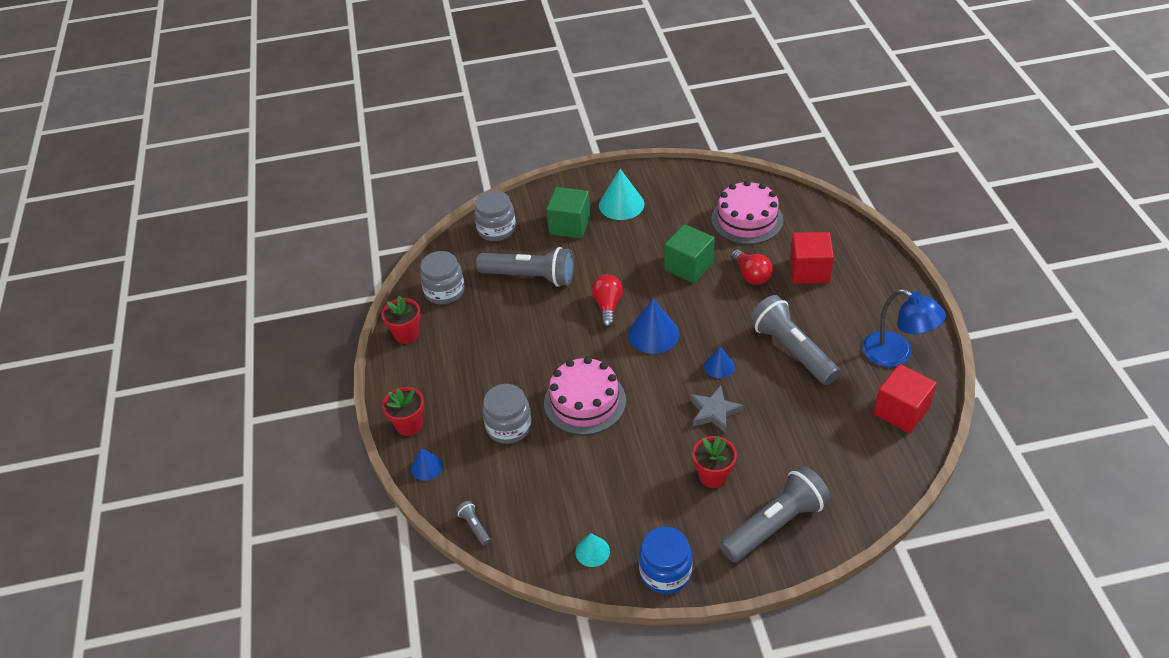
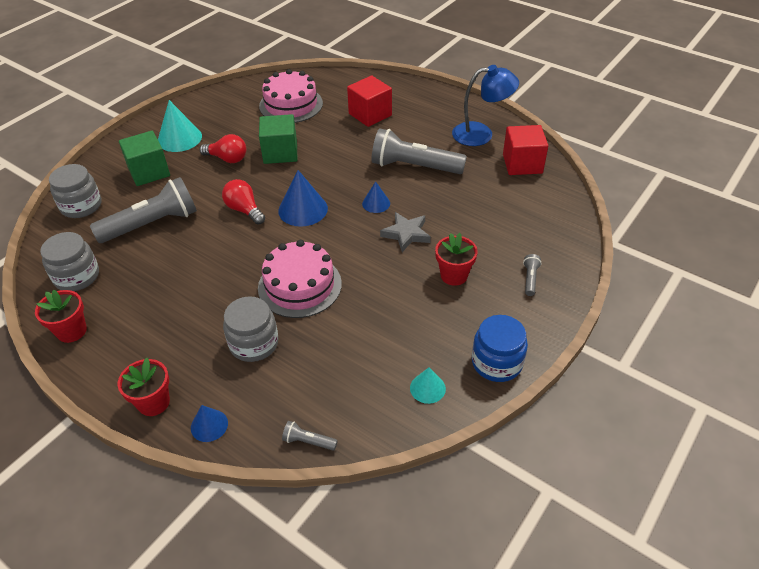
camera: 45 degrees left, 0 degrees up
grey flashlight [720,466,831,562] -> grey flashlight [523,254,542,296], size x0.41
red light bulb [731,249,773,285] -> red light bulb moved to [200,134,246,163]

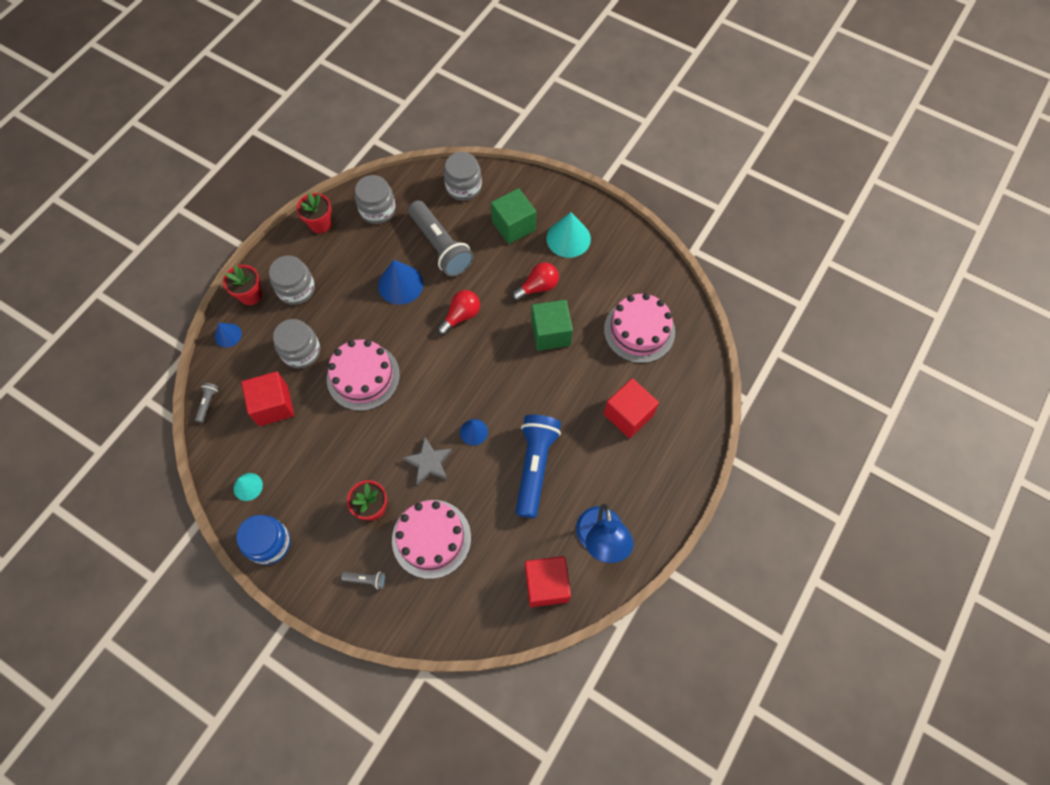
camera: 85 degrees right, 20 degrees up
red light bulb [200,134,246,163] -> red light bulb turned 135 degrees counterclockwise [512,263,559,301]
blue cone [278,170,328,227] -> blue cone moved to [378,260,424,305]
grey flashlight [372,128,467,174] -> blue flashlight [516,415,561,518]
none -> red cube [241,371,294,426]
none -> grey jar [269,255,315,305]
none -> pink cake [392,500,471,579]

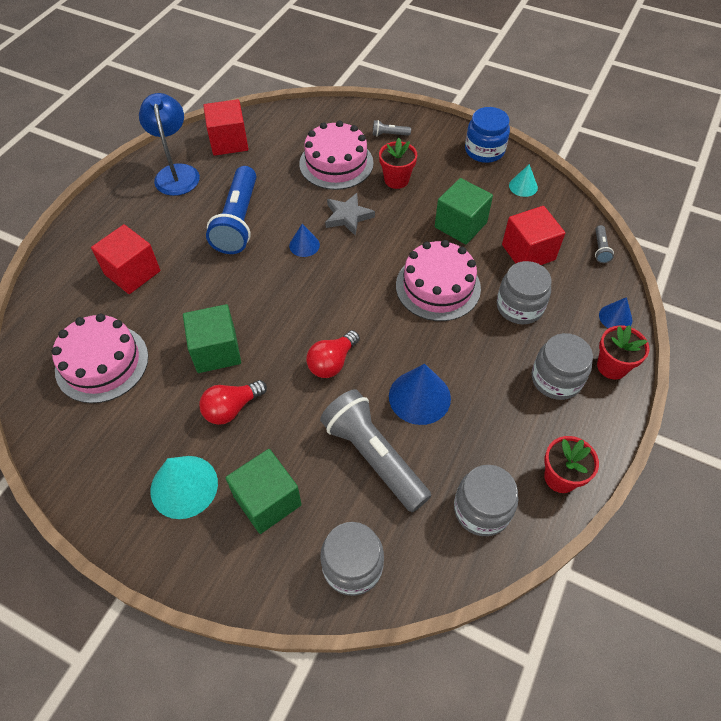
camera: 175 degrees right, 10 degrees down
none -> green cube [435,178,493,244]

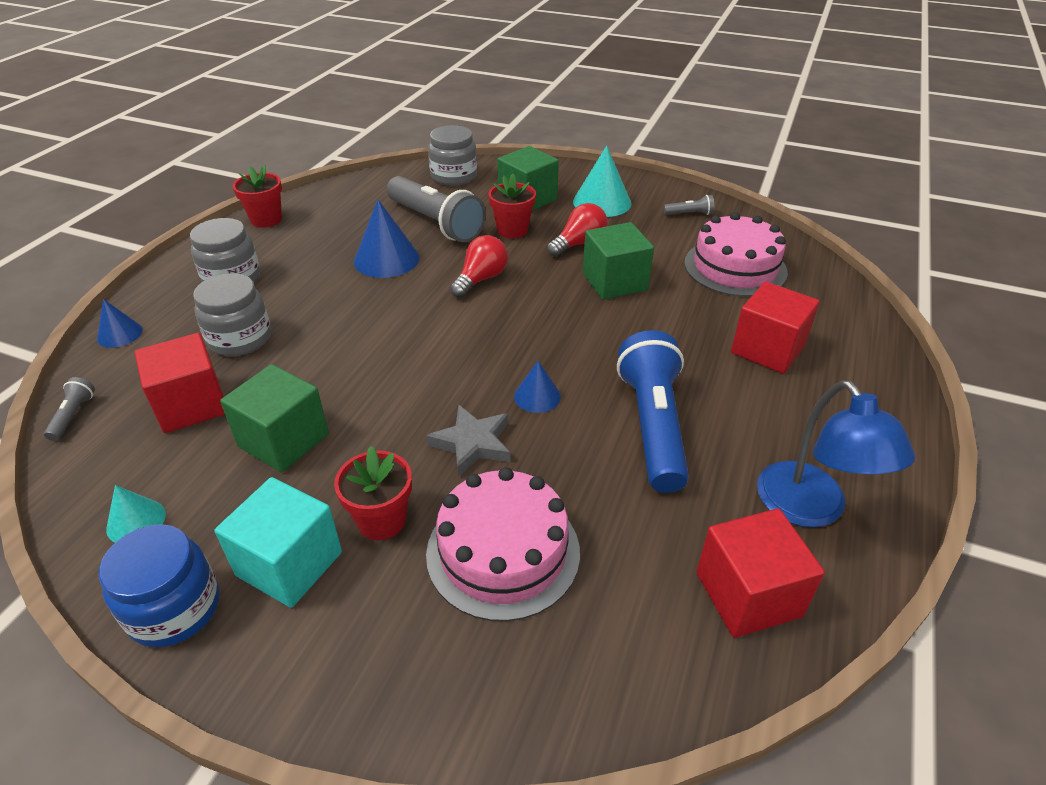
camera: 175 degrees right, 15 degrees down
grey flashlight [373,120,411,136] -> grey flashlight moved to [664,195,714,215]
pink cake [396,240,481,321] -> none
grey jar [454,465,518,536] -> none
red flower pot [597,325,649,379] -> red flower pot moved to [488,174,536,238]
none -> turquoise cube [214,477,342,608]

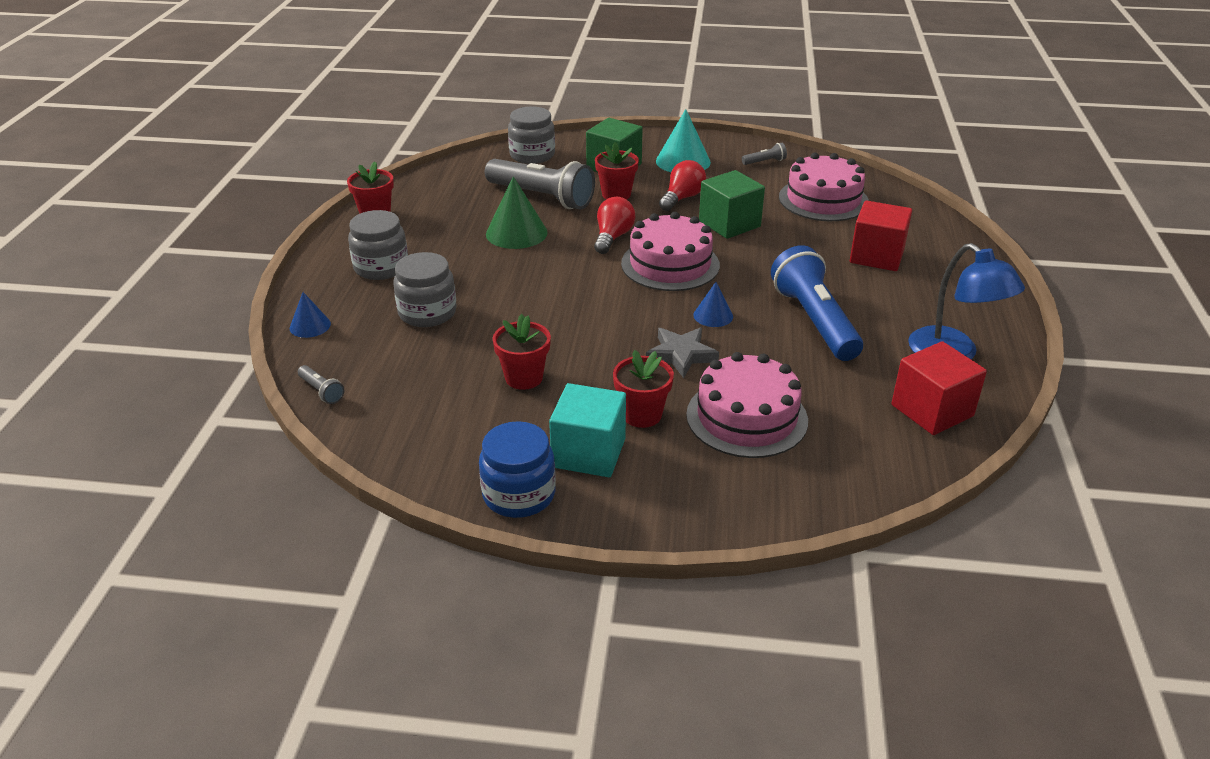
camera: 15 degrees left, 5 degrees down
grey flashlight [44,377,95,441] -> grey flashlight turned 150 degrees clockwise [298,365,344,404]
turquoise cone [106,485,166,543] -> none
red cube [134,333,225,433] -> none
green cube [220,364,329,473] -> red flower pot [493,314,551,390]
blue cone [354,200,419,278] -> green cone [486,176,548,249]
none -> pink cake [621,212,720,291]

